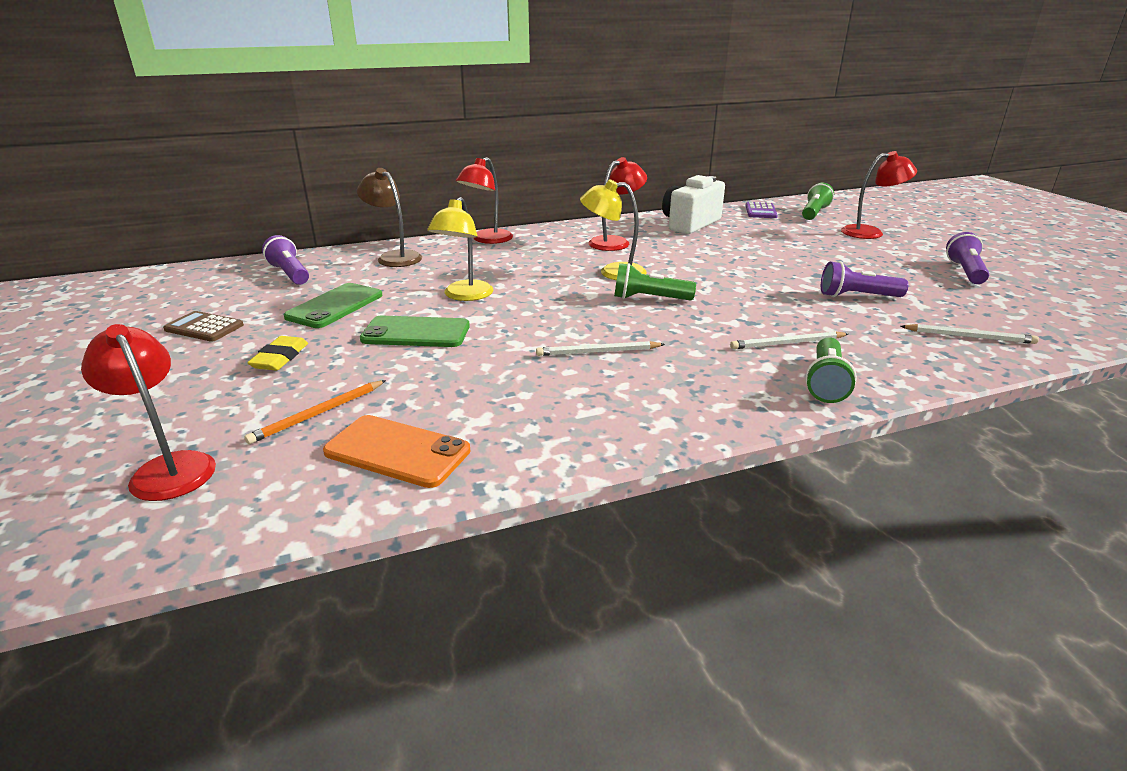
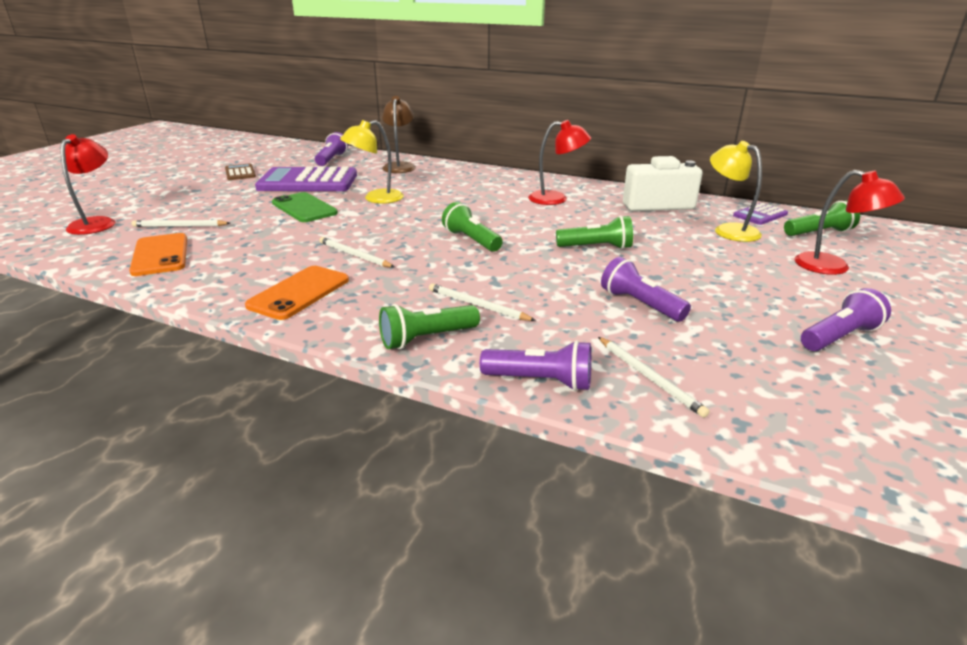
camera: 45 degrees right, 0 degrees up
orange pencil [244,380,386,444] -> white pencil [132,220,230,227]
yellow eraser [247,336,308,371] -> none
green phone [284,283,382,328] -> purple calculator [255,166,357,191]
red lamp [456,157,513,244] -> none
yellow lamp [580,179,647,280] -> yellow lamp moved to [710,141,762,242]
none -> orange phone [245,266,349,320]
none -> purple flashlight [480,340,591,391]
none -> green flashlight [556,215,633,249]

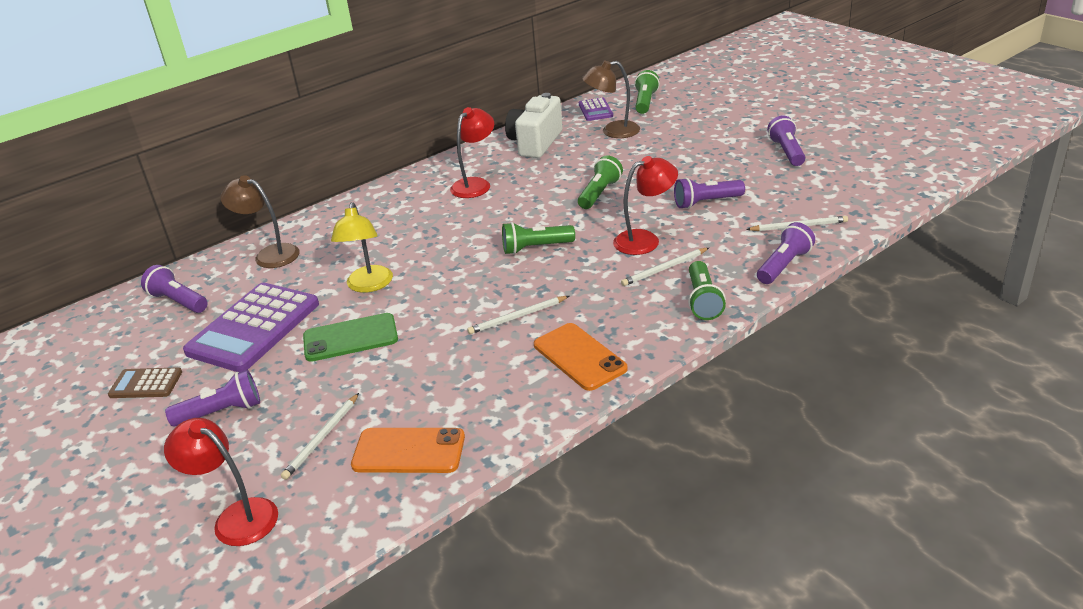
camera: 60 degrees left, 5 degrees up
yellow lamp [710,141,762,242] -> brown lamp [582,60,640,138]
red lamp [794,170,905,275] -> red lamp moved to [613,156,678,255]
none -> purple flashlight [165,370,260,427]

